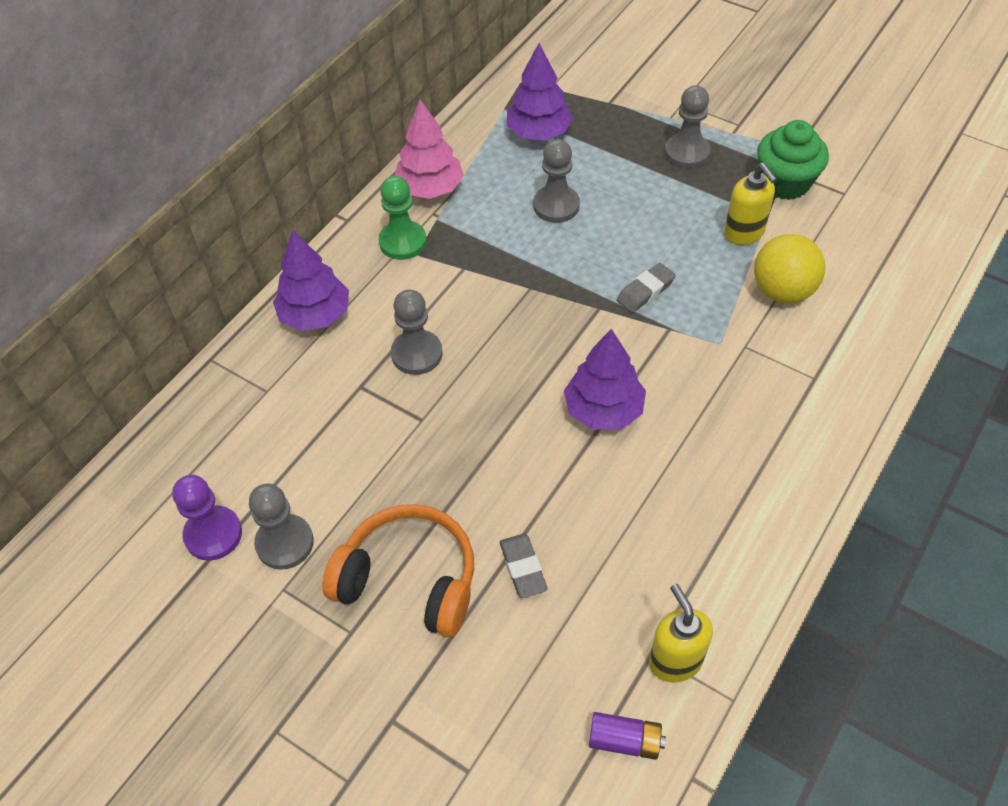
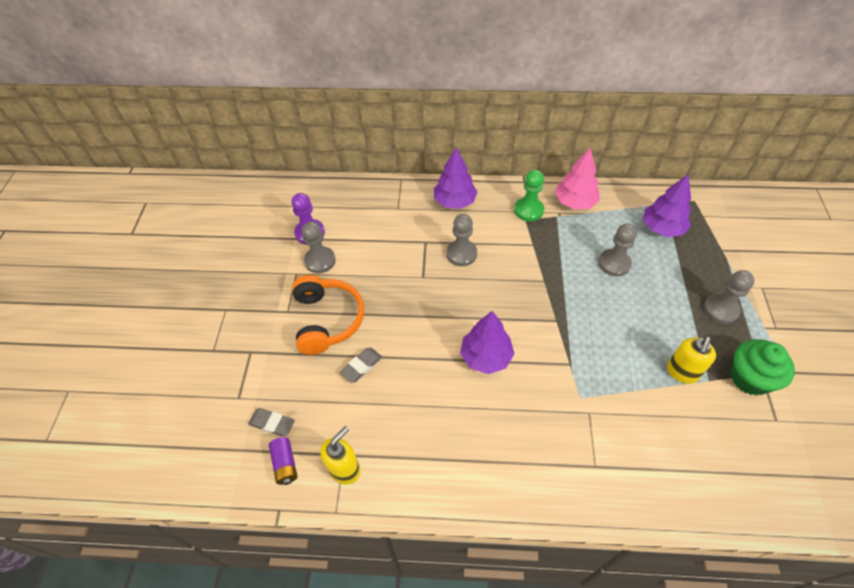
camera: 60 degrees right, 0 degrees up
grey eraser [617,263,676,313] -> grey eraser moved to [248,408,295,437]
yellow ball [754,234,825,303] -> none

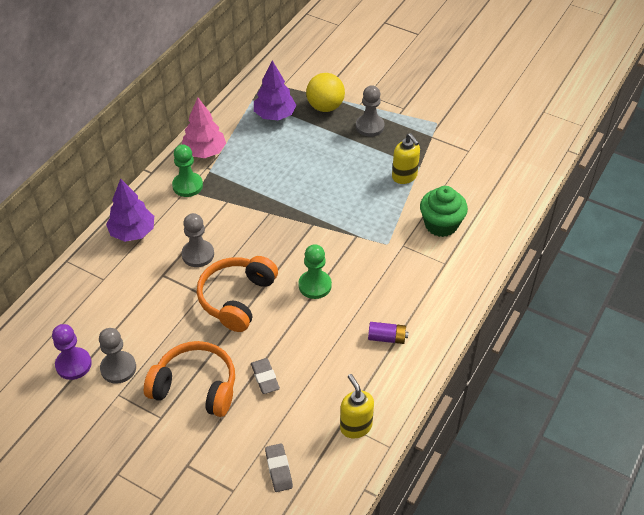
camera: 65 degrees left, 5 degrees down
grey eraser [248,408,295,437] -> grey eraser turned 60 degrees counterclockwise [265,443,293,492]
purple battery [269,437,297,485] -> purple battery moved to [368,322,408,344]
purple tree [460,311,514,374] -> green pawn [298,244,332,299]
grey pawn [598,224,637,277] -> none
green cupcake [730,339,795,396] -> green cupcake moved to [420,186,468,237]
none -> orange headphones [197,256,278,332]
none -> yellow ball [306,73,345,112]

